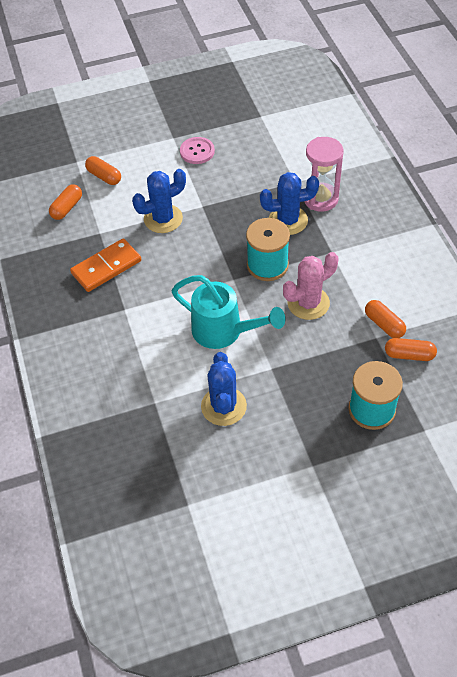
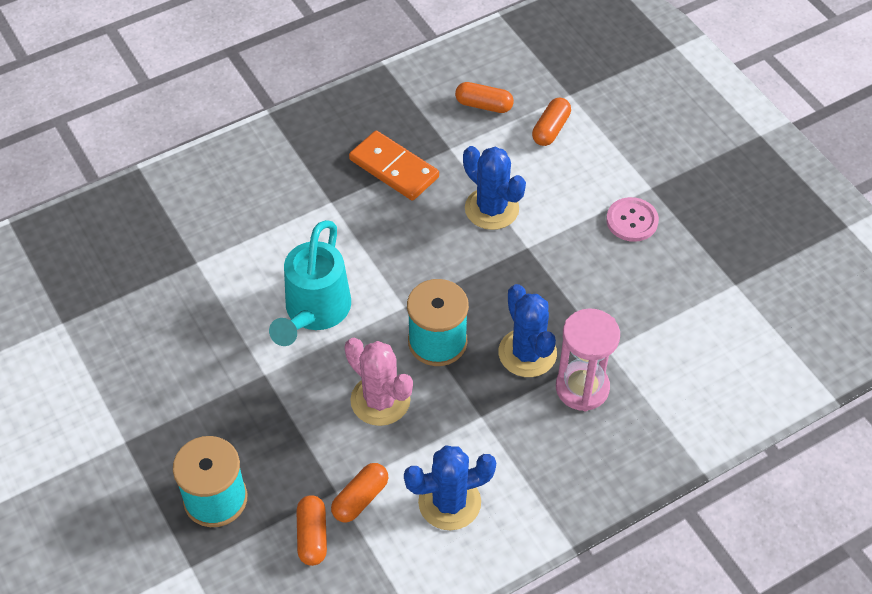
camera: 75 degrees right, 0 degrees up
blue cactus [201,352,247,426] -> blue cactus moved to [404,445,496,530]

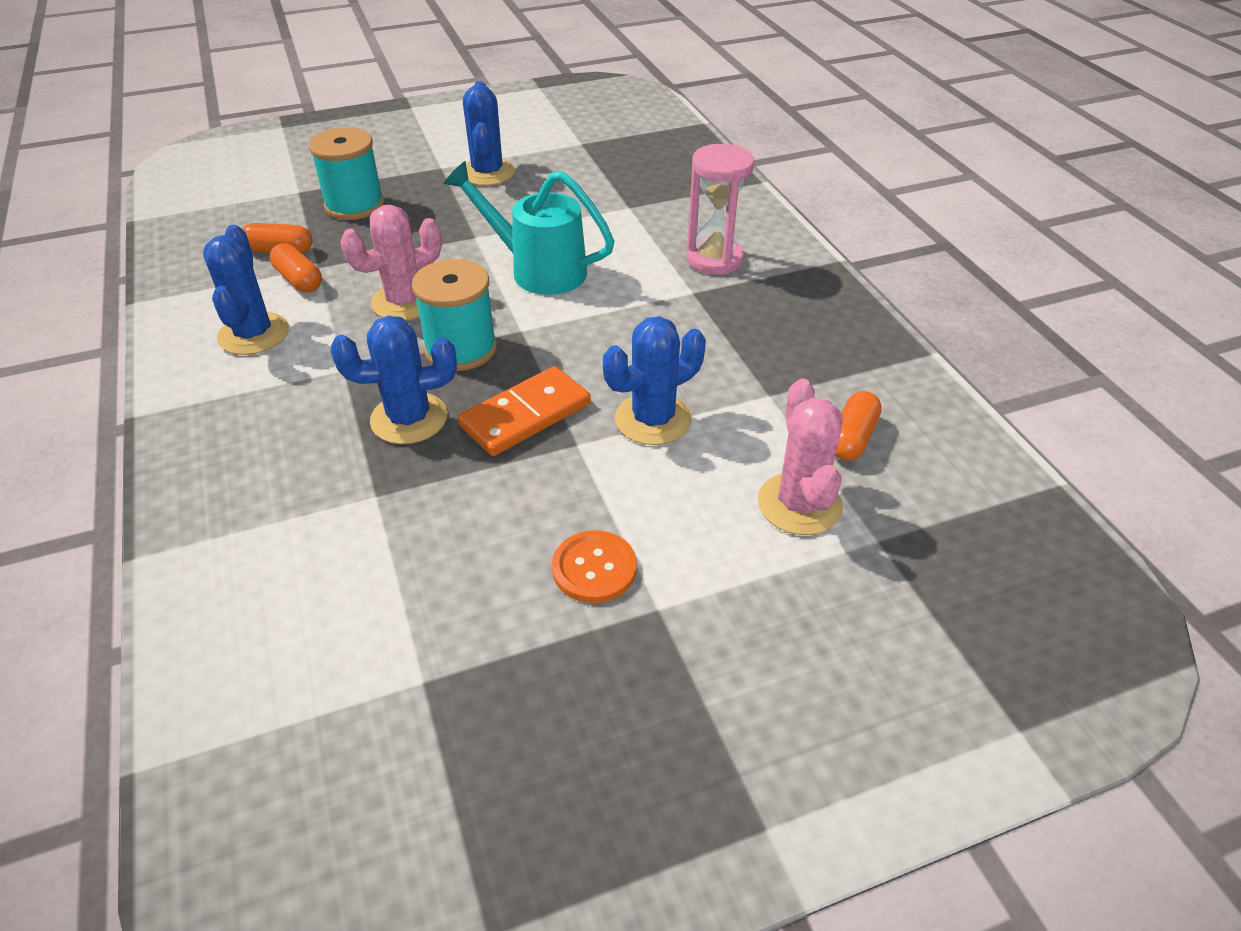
camera: 100 degrees right, 10 degrees down
orange domino [349,130,439,201] -> orange domino moved to [458,366,591,456]
orange capsule [532,98,571,146] -> pink cactus [758,379,843,535]
pink hourglass [556,308,620,411] -> pink hourglass moved to [687,144,754,275]
pink button [606,197,659,242] -> orange button [552,531,637,603]
none -> blue cactus [463,81,515,186]

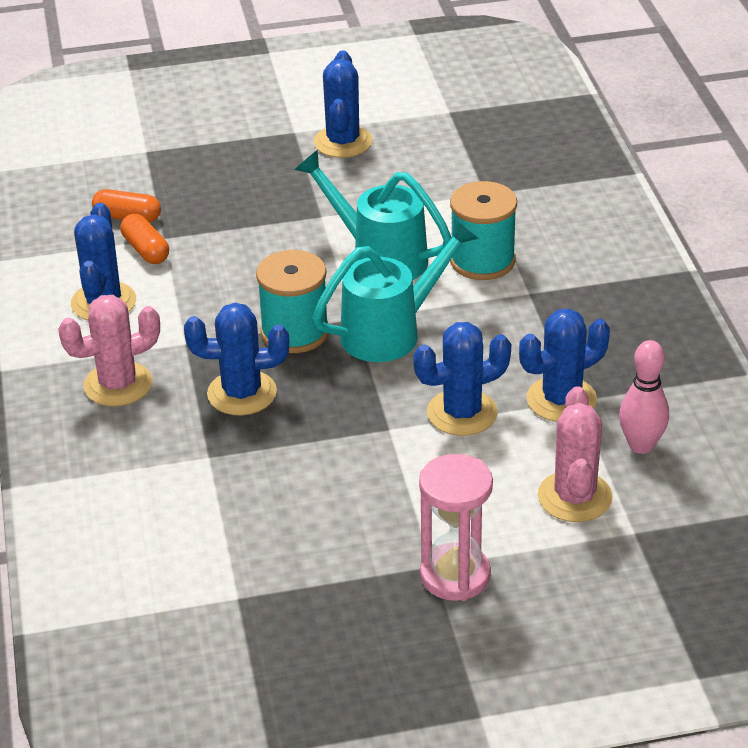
camera: 10 degrees right, 5 degrees down
turquoise spool [309,127,384,220] -> turquoise spool moved to [450,181,517,280]
pink cactus [340,205,442,320] -> pink cactus moved to [58,295,160,406]
orange domino [458,366,591,456] -> none
orange button [552,531,637,603] -> none
pink hourglass [687,144,754,275] -> pink hourglass moved to [419,454,493,601]
orange capsule [835,391,882,461] -> pink bowling pin [619,340,669,454]
none -> turquoise watering can [312,218,479,362]
none -> blue cactus [519,308,610,422]

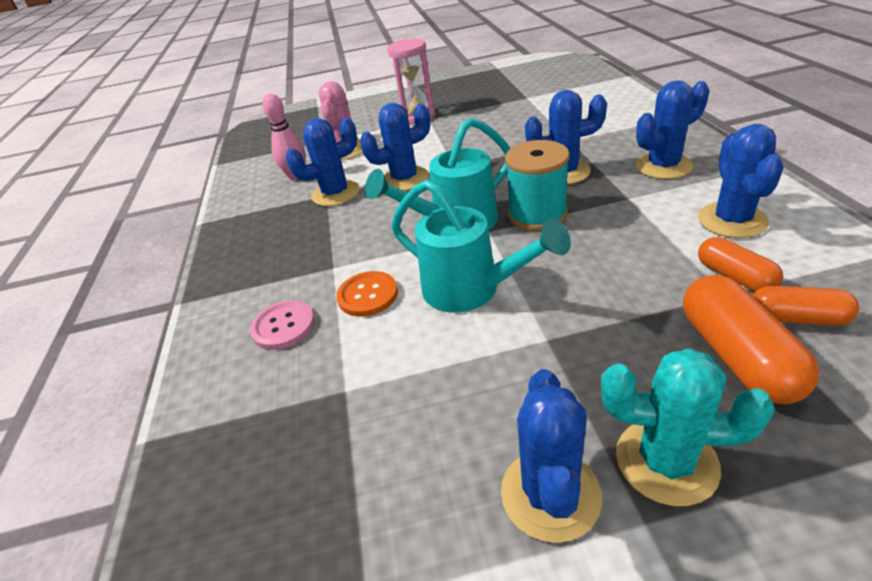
camera: 175 degrees left, 0 degrees up
pink cactus [58,295,160,406] -> blue cactus [636,80,710,179]
turquoise spool [450,181,517,280] -> orange button [336,271,398,317]
none -> pink button [250,300,315,350]
none -> turquoise cactus [601,348,775,506]
none -> orange capsule [683,275,820,404]

